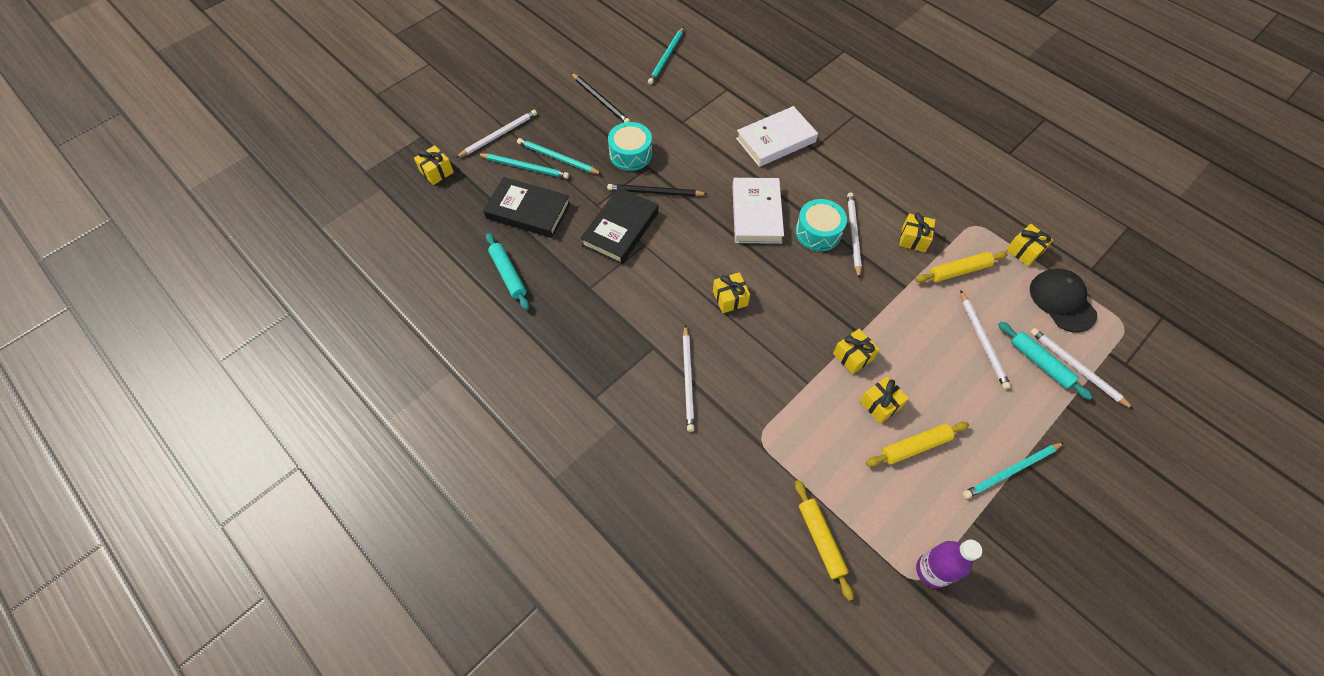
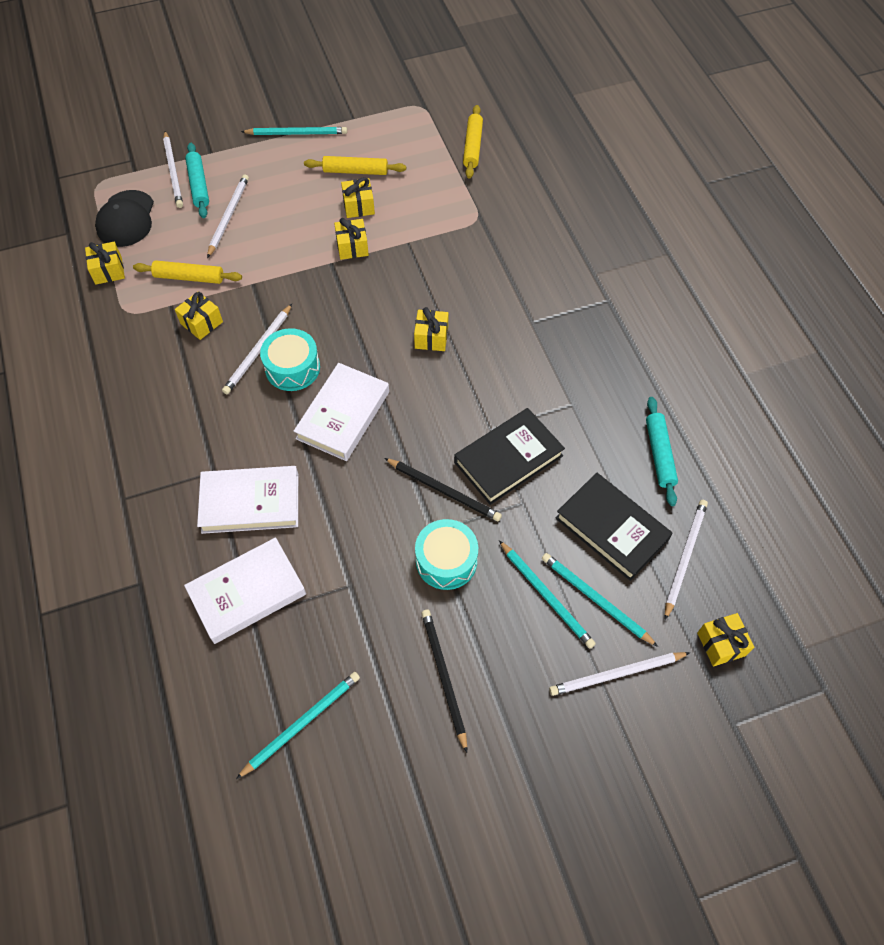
camera: 155 degrees left, 0 degrees up
white pencil [683,325,695,432] -> white pencil moved to [665,500,708,620]
purple bottle [916,540,982,588] -> none
none -> white book [184,537,306,644]

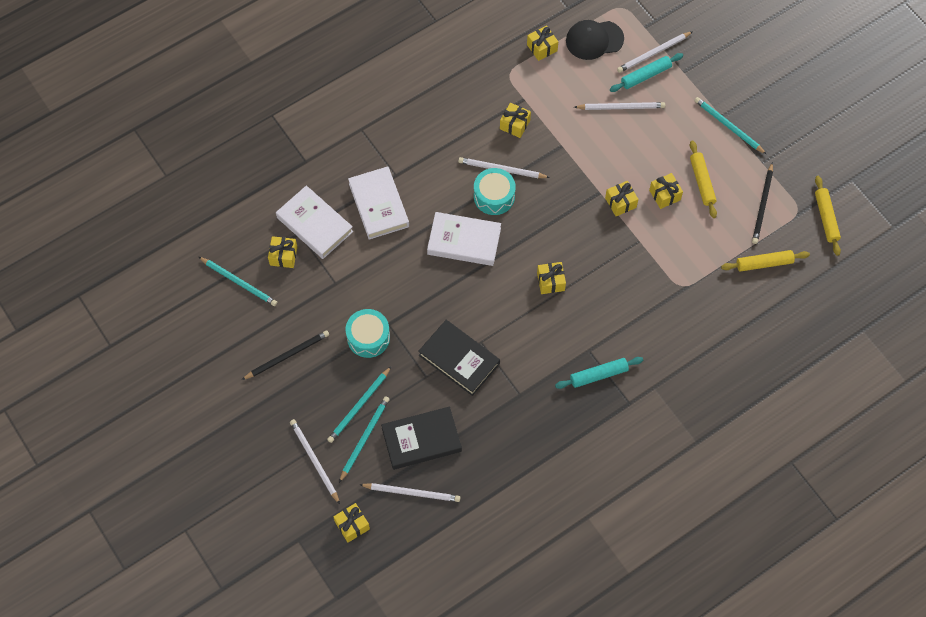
camera: 75 degrees right, 5 degrees up
yellow rolling pin [133,260,242,284] -> yellow rolling pin moved to [815,176,841,256]
turquoise pencil [241,127,347,135] -> turquoise pencil turned 150 degrees clockwise [694,97,766,154]
black pencil [384,458,502,521] -> black pencil moved to [752,162,773,244]
black book [555,473,673,581] -> black book turned 45 degrees clockwise [381,406,462,470]
turquoise rolling pin [646,397,678,506] -> turquoise rolling pin moved to [555,357,643,389]
none -> yellow gift [268,236,298,268]

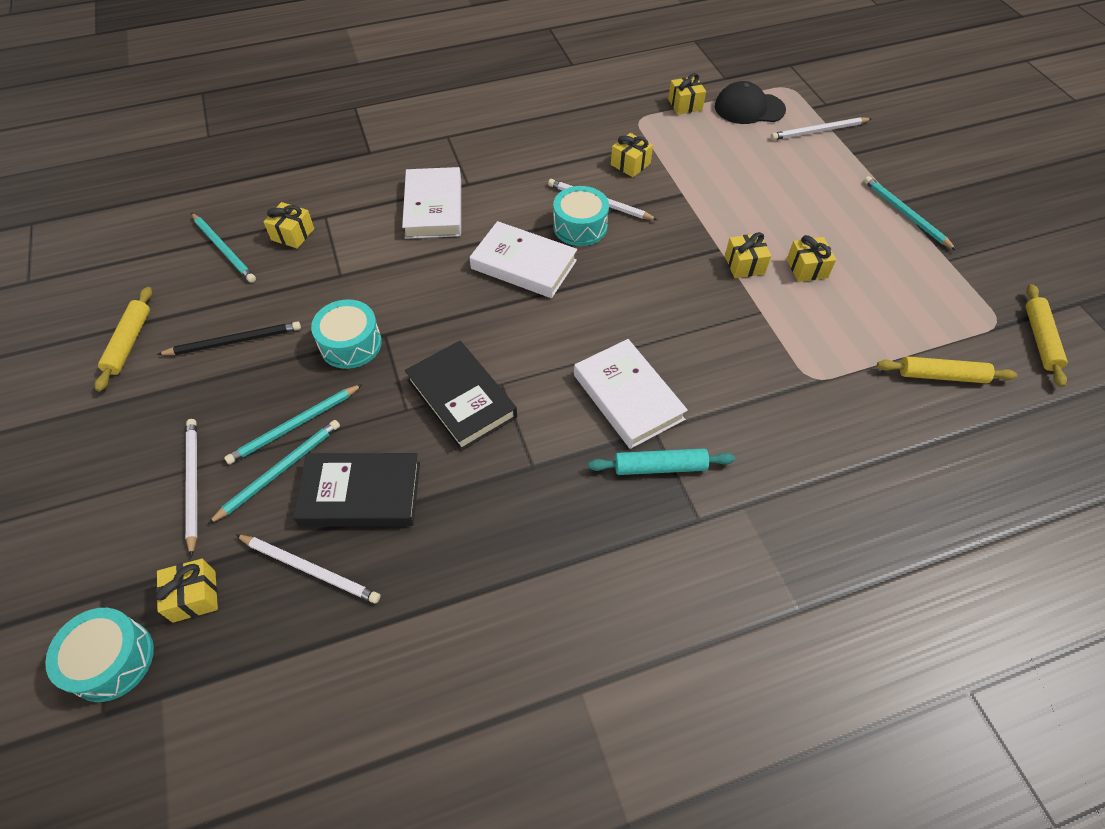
camera: 15 degrees right, 10 degrees down
white book [276,185,353,259] -> white book moved to [574,339,688,449]
yellow gift [537,262,566,294] -> none
white pencil [574,102,665,110] -> none
turquoise rolling pin [610,53,683,92] -> none
yellow rolling pin [690,141,717,218] -> yellow rolling pin moved to [95,287,152,392]
black pencil [752,162,773,244] -> none
none -> turquoise drum [45,608,154,702]

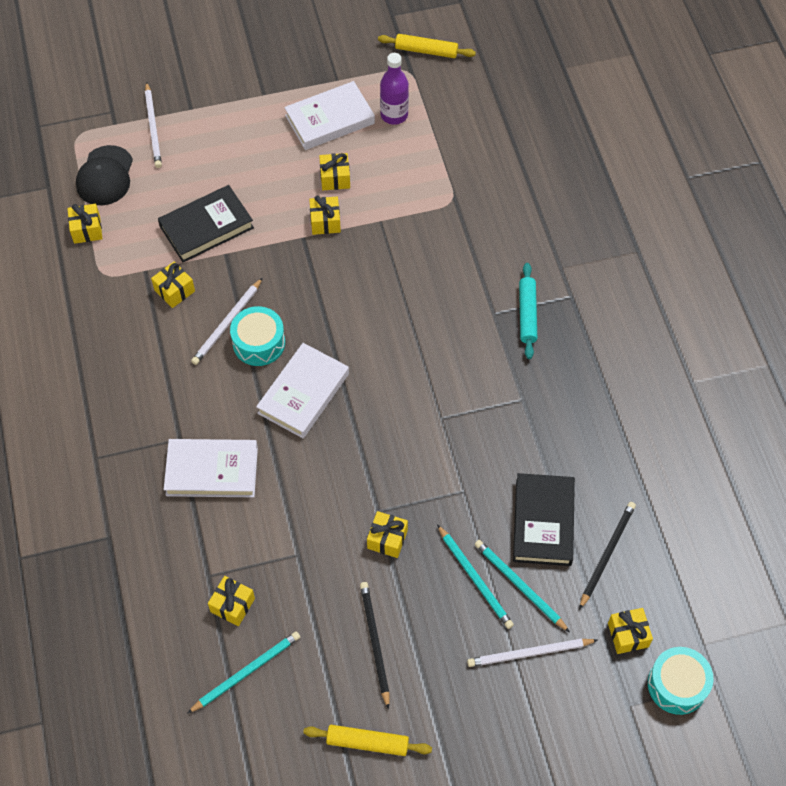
camera: 85 degrees left, 5 degrees up
white pencil [236,534,380,604] -> black pencil [579,502,636,610]
turquoise drum [311,299,382,369] -> yellow gift [367,511,408,558]
black book [405,341,517,451] -> black book moved to [158,185,254,262]
white book [574,339,688,449] -> white book moved to [284,81,375,150]
turquoise pencil [864,176,957,251] -> none
yellow rolling pin [877,356,1017,383] -> none
none -> purple bottle [380,53,409,125]

